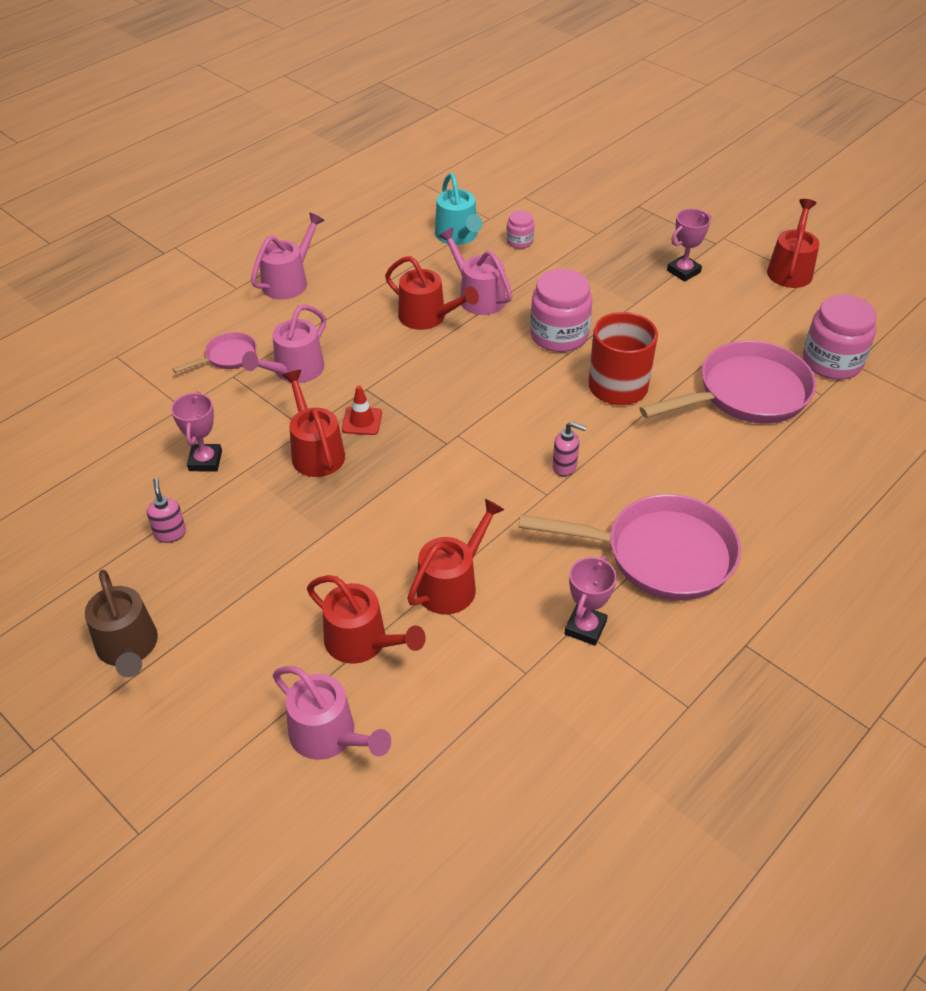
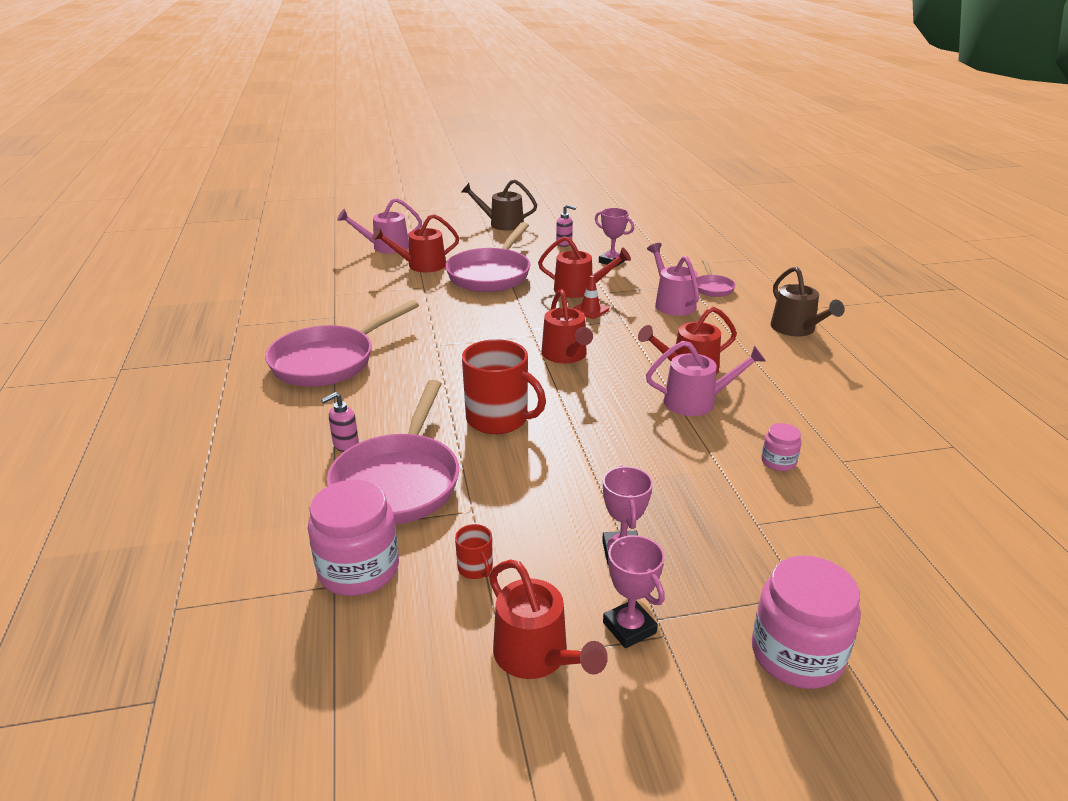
camera: 125 degrees right, 15 degrees down
pink watering can [251,212,325,299] -> brown watering can [771,266,845,336]
red watering can [407,499,505,614] -> red watering can moved to [541,289,593,363]
turquoise watering can [435,173,483,245] -> none
pink jar [530,269,592,352] -> pink jar moved to [752,555,861,689]
pink soap dispenser [552,422,586,476] -> pink soap dispenser moved to [321,392,359,452]
pink trophy [564,556,617,646] -> pink trophy moved to [603,535,665,648]
none -> pink pan [445,222,531,292]
none -> red mug [455,524,493,579]

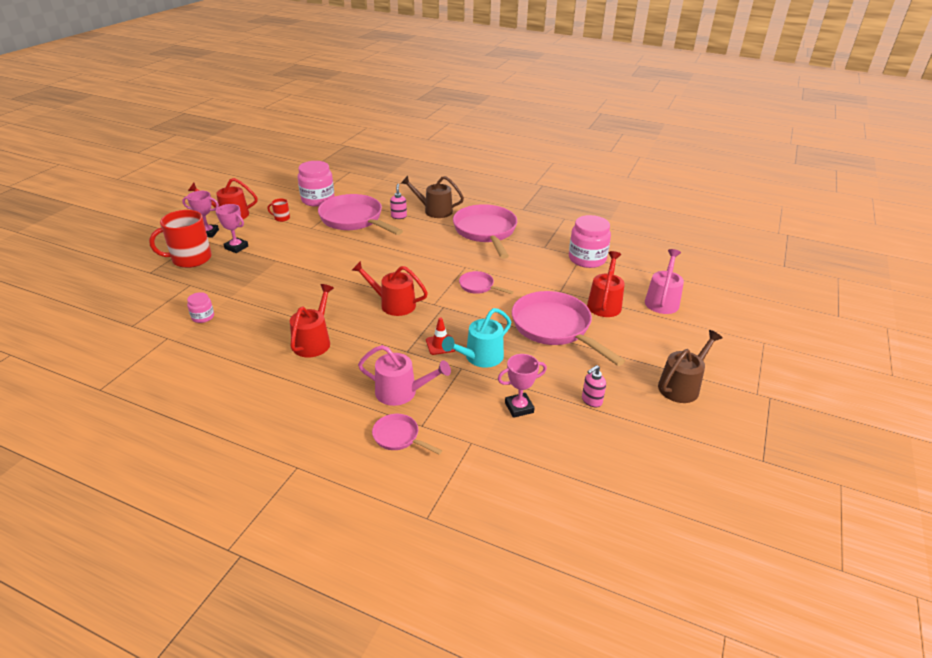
camera: 125 degrees right, 5 degrees up
red mug [462,339,546,434] -> red mug moved to [149,210,212,268]
red watering can [538,236,631,298] -> turquoise watering can [442,308,511,368]
pink watering can [646,341,766,416] -> none
pink jar [752,555,861,689] -> pink jar moved to [569,215,611,268]
brown watering can [771,266,845,336] -> brown watering can moved to [401,176,464,218]
none -> pink pan [459,271,514,294]

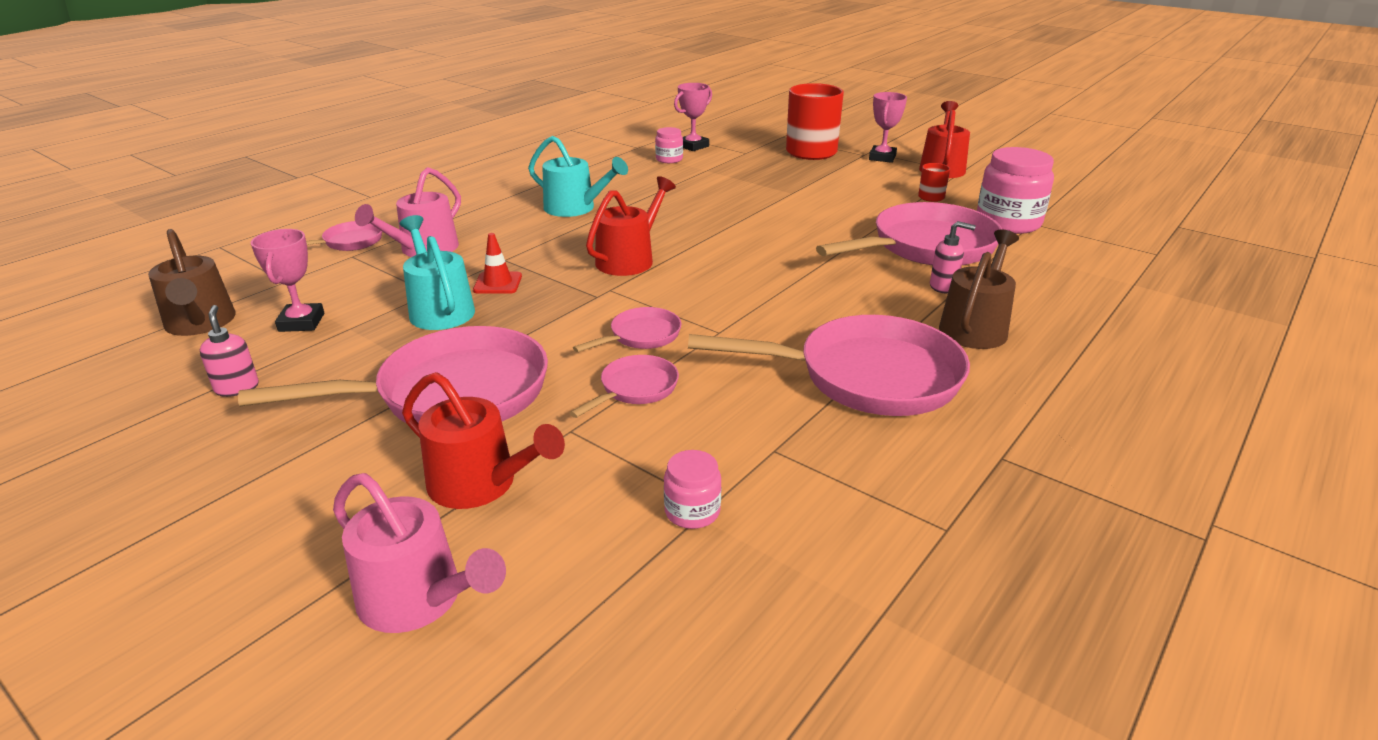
camera: 105 degrees right, 5 degrees down
pink trophy [216,204,248,253] -> pink trophy moved to [674,83,712,151]
red watering can [290,284,334,358] -> turquoise watering can [528,136,628,217]
pink jar [569,215,611,268] -> pink jar [664,450,721,529], size x0.51
brown watering can [658,330,723,403] -> brown watering can moved to [148,229,236,336]
none -> pink pan [570,355,679,418]

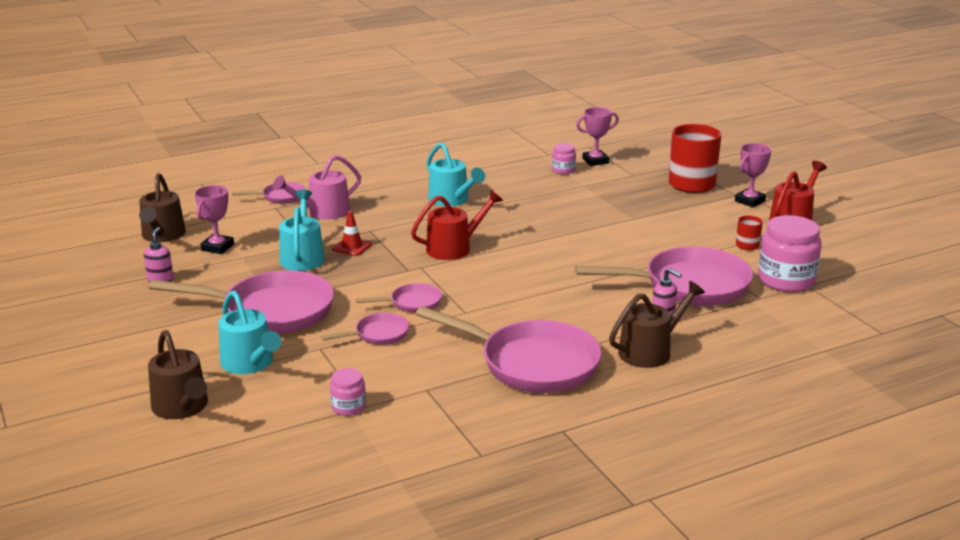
camera: 25 degrees right, 5 degrees down
pink watering can [333,473,506,633] -> brown watering can [148,330,208,419]
red watering can [402,372,565,509] -> turquoise watering can [218,290,281,374]

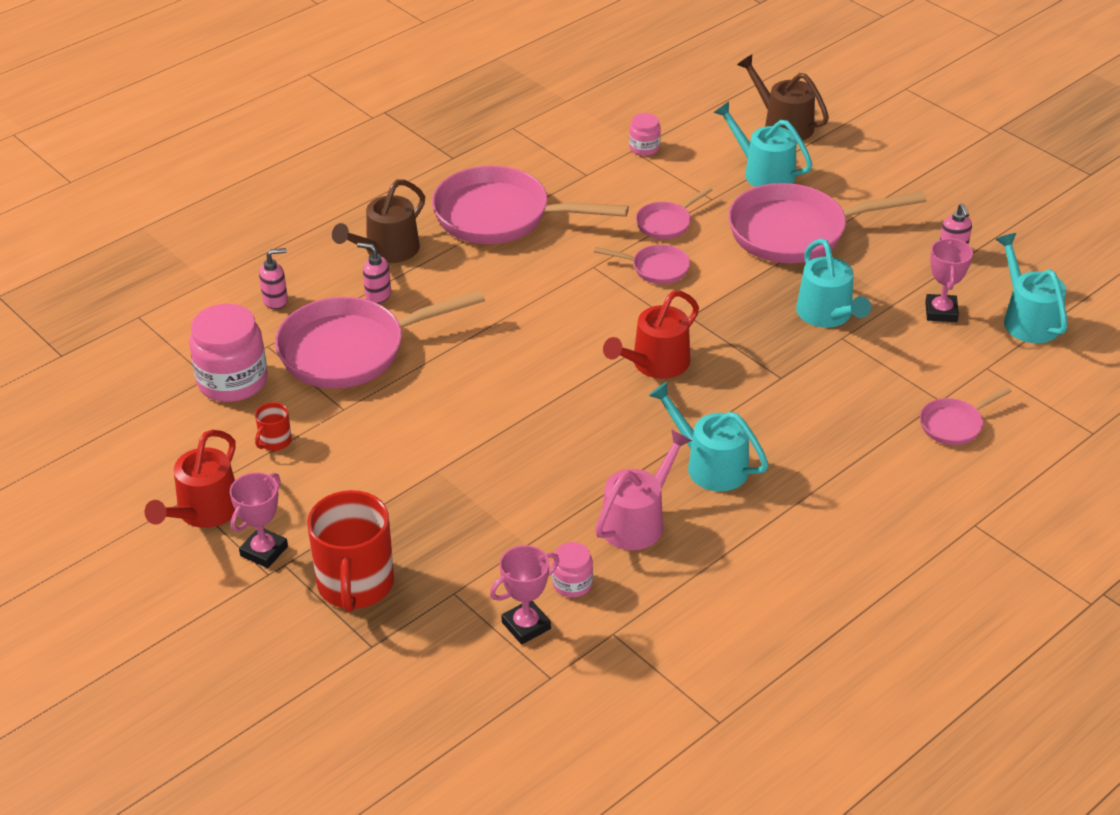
camera: 165 degrees right, 15 degrees up
brown watering can [139,173,186,242] -> turquoise watering can [995,233,1068,343]
pink watering can [273,155,361,220] -> pink watering can moved to [595,429,692,550]
red traffic cone [332,211,372,256] -> none
pink pan [356,283,442,313] -> pink pan turned 135 degrees counterclockwise [594,245,690,284]
none -> pink soap dispenser [259,248,288,309]

